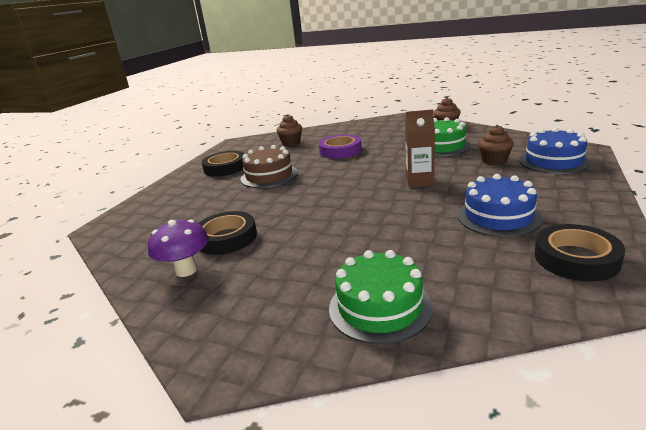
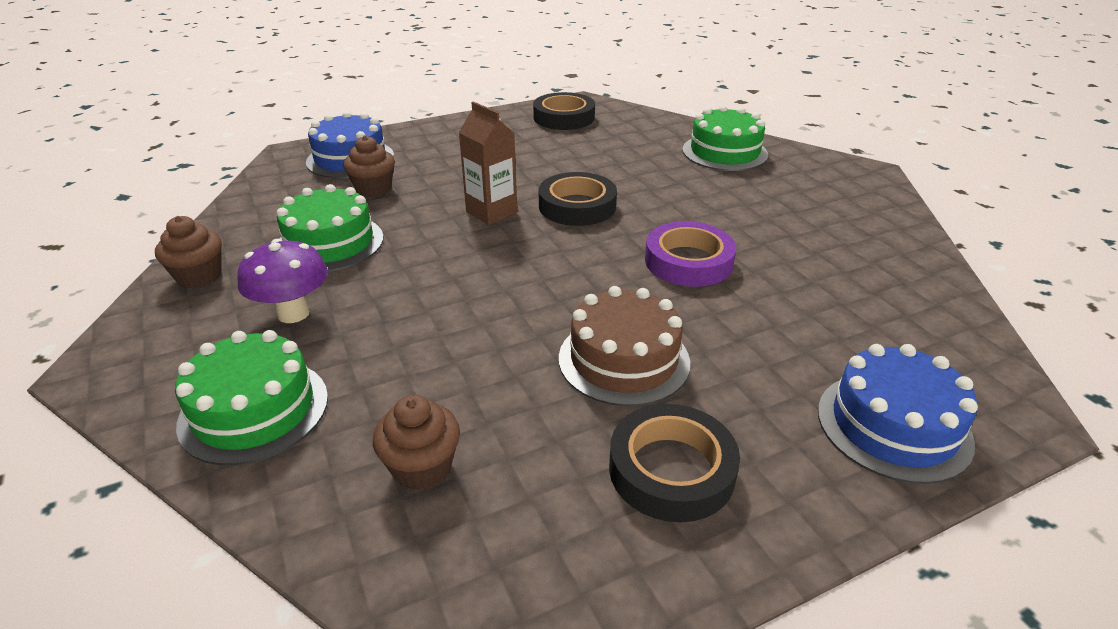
camera: 140 degrees left, 10 degrees up
purple mushroom [148,220,209,277] -> purple mushroom moved to [237,239,328,323]
black tape [199,211,257,255] -> black tape moved to [539,172,617,226]
purple tape [319,134,361,159] -> purple tape moved to [645,221,736,287]
blue cake [458,174,542,237] -> blue cake moved to [818,344,978,484]
none -> green cake [175,330,328,465]

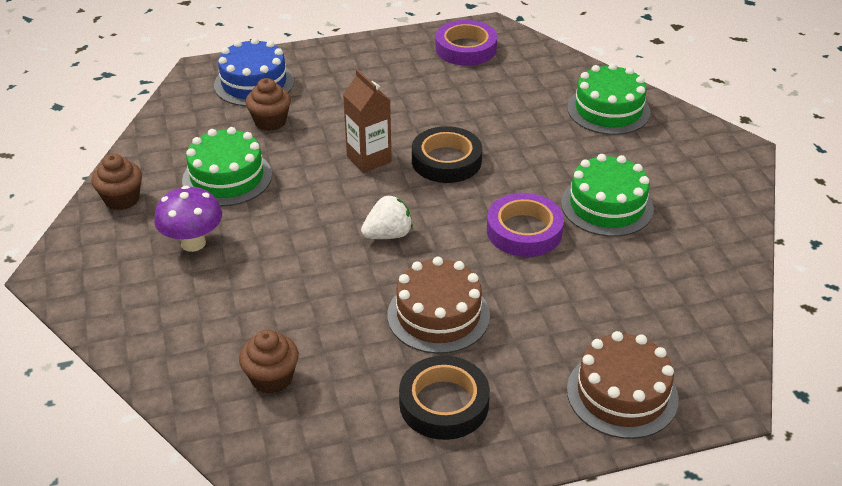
camera: 10 degrees right, 5 degrees up
green cake [175,330,328,465] -> green cake moved to [561,154,654,237]
black tape [533,92,595,130] -> purple tape [435,20,497,66]
blue cake [818,344,978,484] -> brown cake [567,331,679,439]
none -> white strawberry [361,195,413,239]

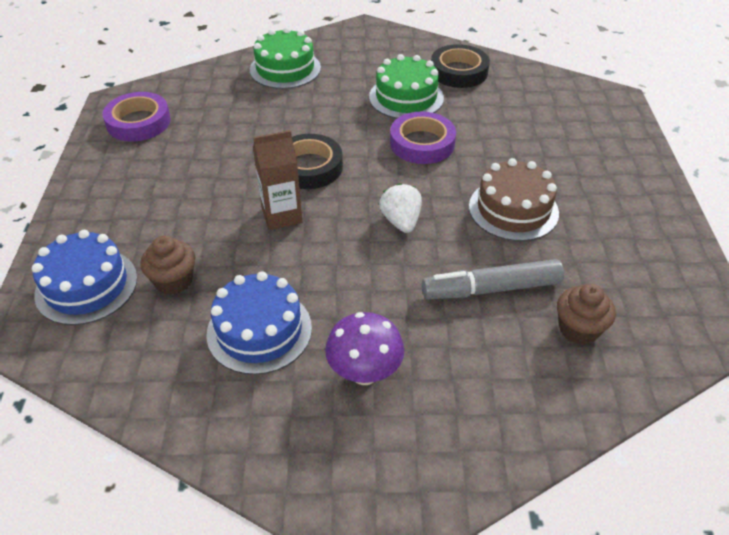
camera: 75 degrees left, 5 degrees up
brown cupcake [92,154,142,210] -> none
green cake [182,127,272,206] -> blue cake [206,271,312,375]
black tape [399,356,490,440] -> black tape moved to [431,44,490,88]
brown cake [567,331,679,439] -> none
none -> grey marker [422,259,564,299]

